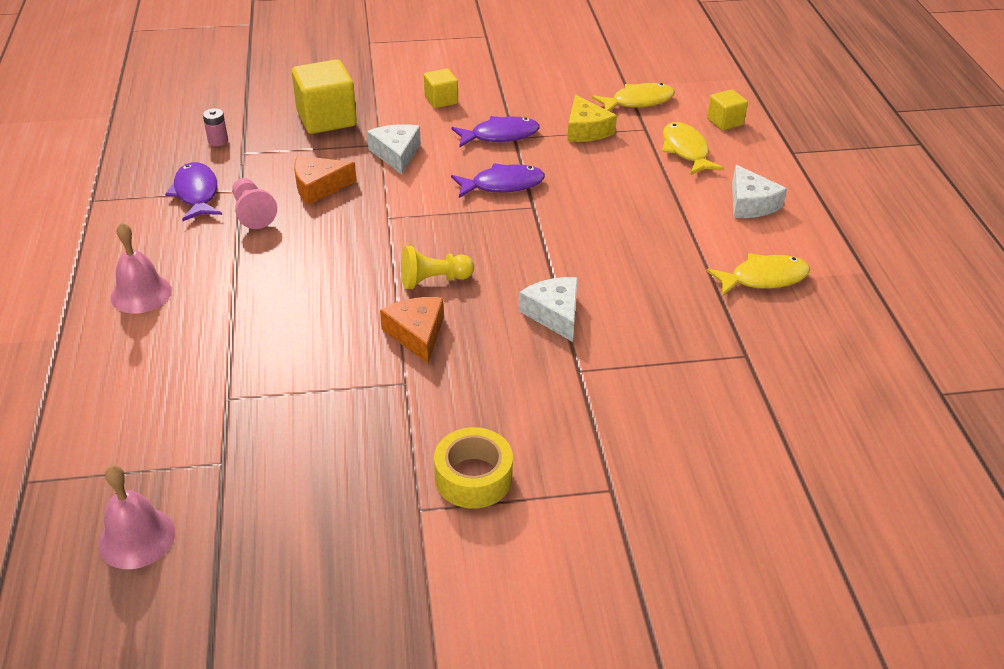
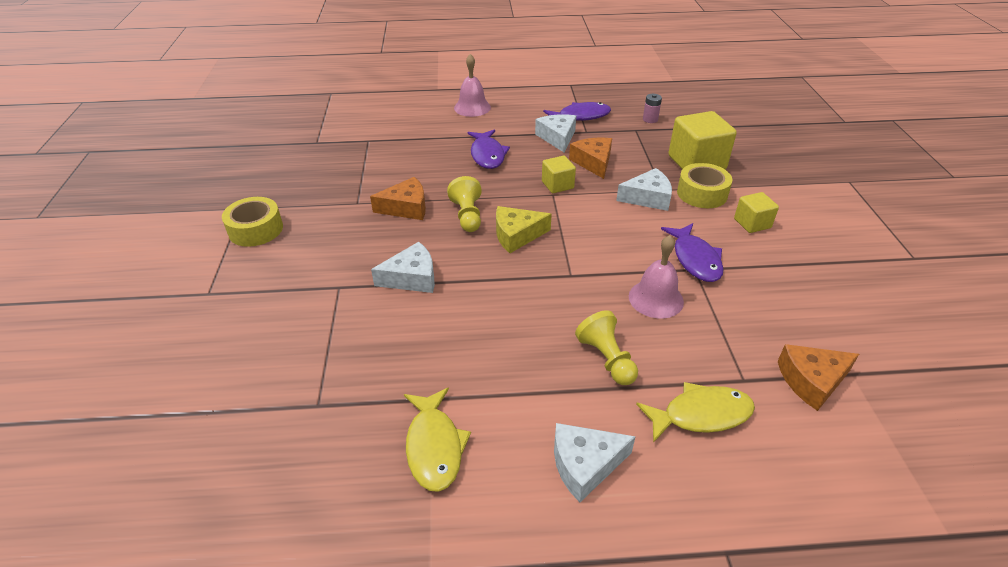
camera: 95 degrees right, 0 degrees up
pink bell [98,465,175,569] -> pink bell moved to [629,235,684,319]
pink pawn [232,178,277,229] -> white cheese [535,114,576,153]
purple fish [451,163,545,198] -> purple fish moved to [468,129,510,169]
yellow cheese [567,95,617,142] -> yellow cheese moved to [496,206,552,253]
yellow fish [592,83,675,111] -> orange cheese [778,344,859,411]
yellow cube [707,89,748,131] -> yellow cube moved to [542,156,576,193]
none -> yellow pawn [575,310,638,385]
none -> yellow tape [677,163,733,208]

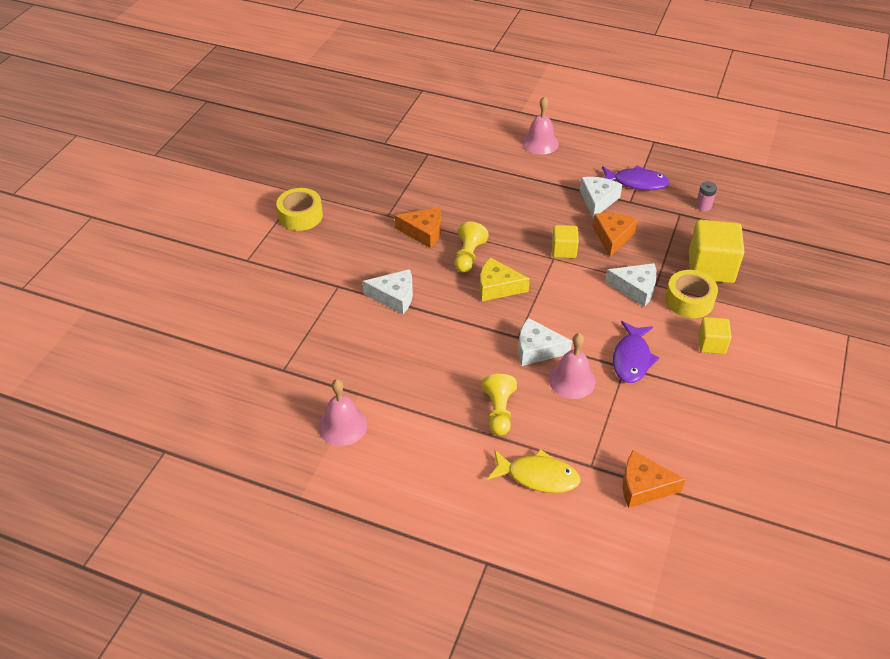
camera: 25 degrees right, 5 degrees up
yellow fish [404,387,471,492] -> pink bell [318,379,367,446]
purple fish [468,129,510,169] -> none
white cheese [554,423,636,502] -> white cheese moved to [518,318,572,366]

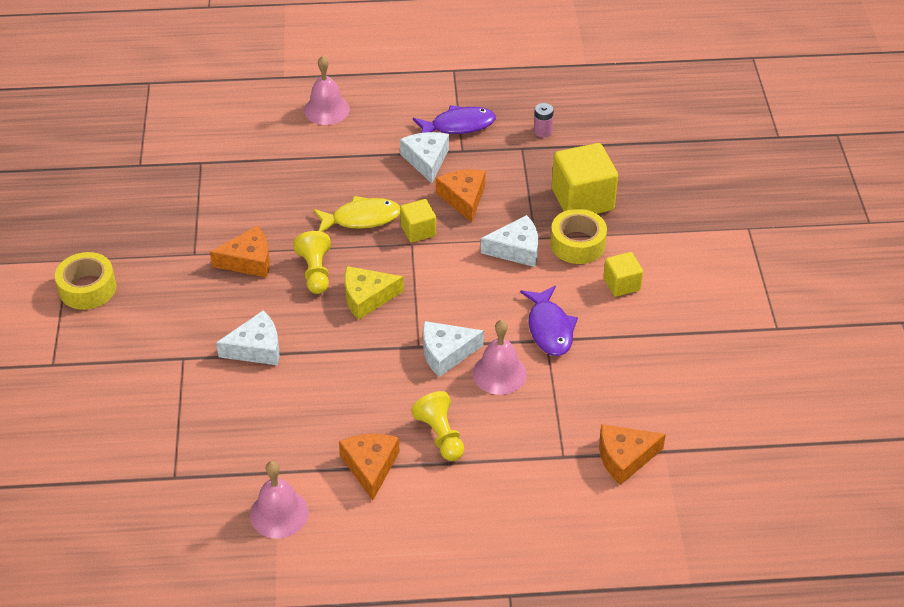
camera: 25 degrees left, 0 degrees up
yellow fish [487,449,581,493] -> yellow fish moved to [313,196,400,232]
none -> orange cheese [339,433,400,500]

